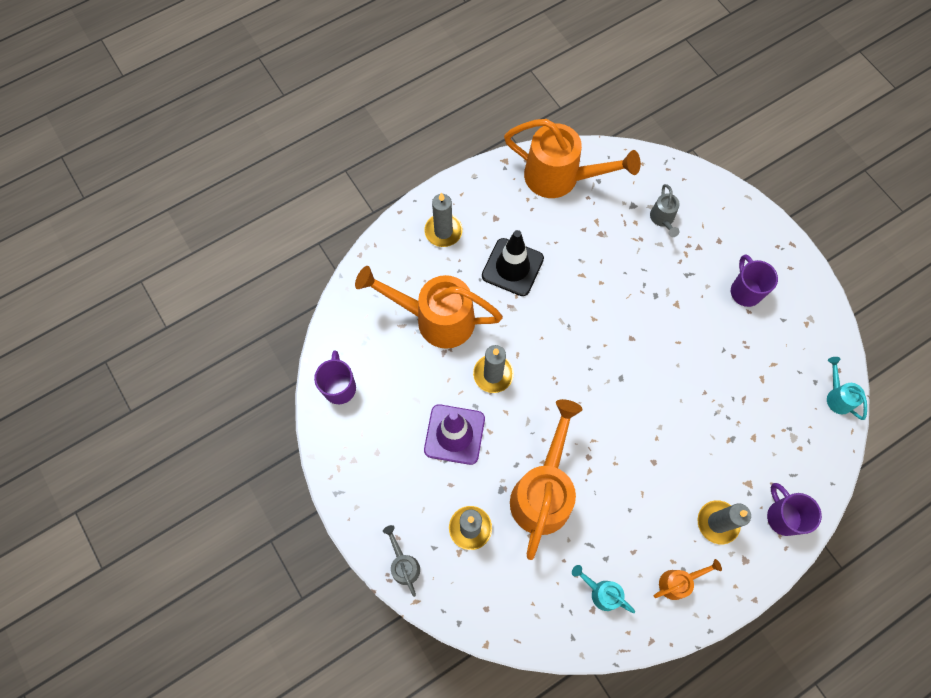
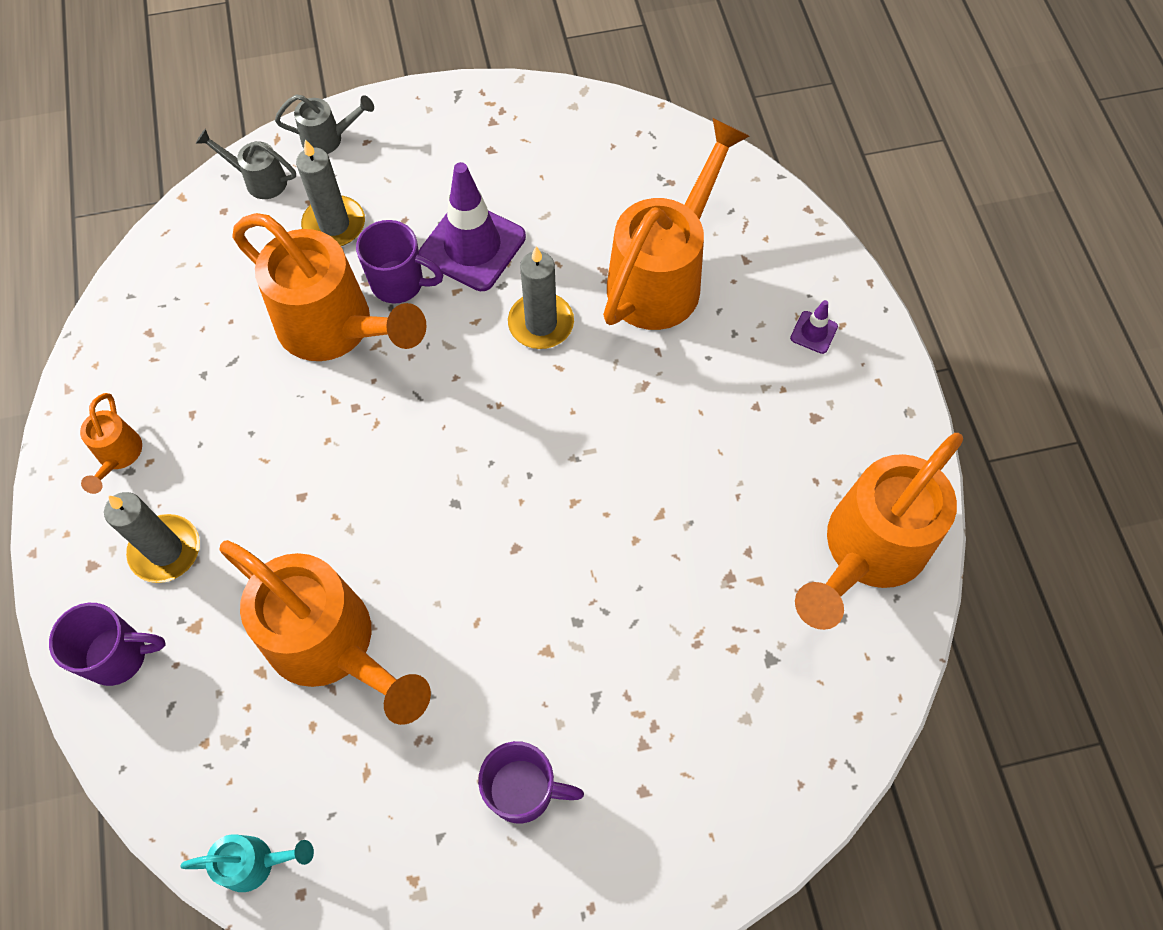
camera: 110 degrees right, 5 degrees down
purple mug [314,350,356,404] -> purple mug moved to [356,220,443,304]
grey candle [424,193,463,247] -> purple traffic cone [790,300,838,354]
black traffic cone [482,230,544,296] -> none
turquoise watering can [572,565,635,613] -> none
grey watering can [650,184,680,237] -> grey watering can moved to [196,129,296,199]
none -> orange watering can [219,540,431,725]

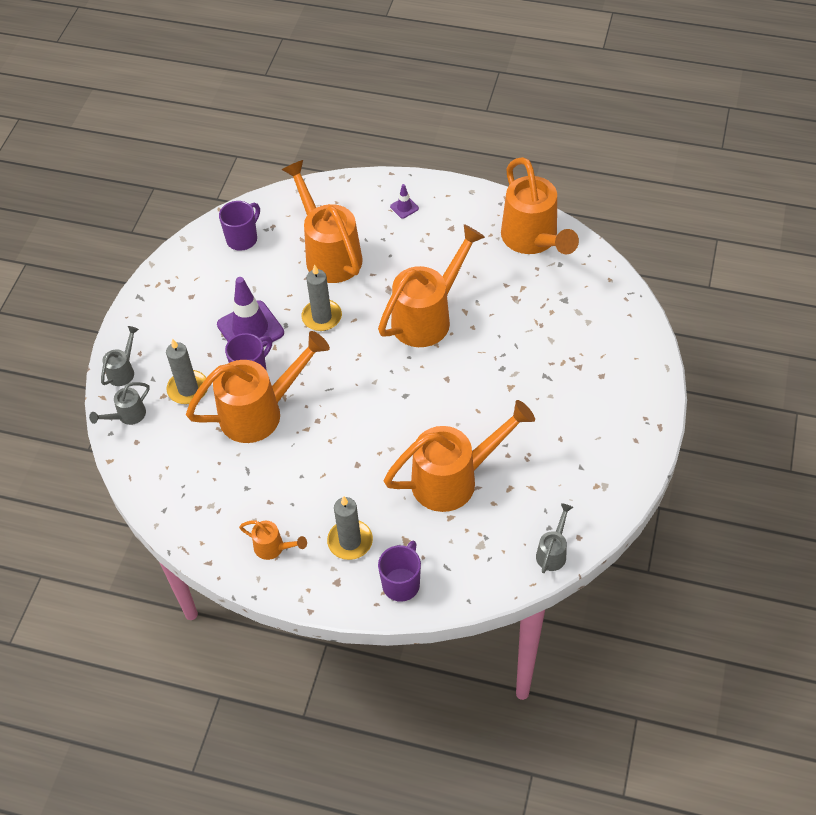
camera: 60 degrees left, 10 degrees down
turquoise watering can [181,834,314,892] -> grey watering can [536,503,573,573]
purple mug [478,741,584,824] -> purple mug moved to [219,201,260,251]
none -> orange watering can [378,224,485,347]

